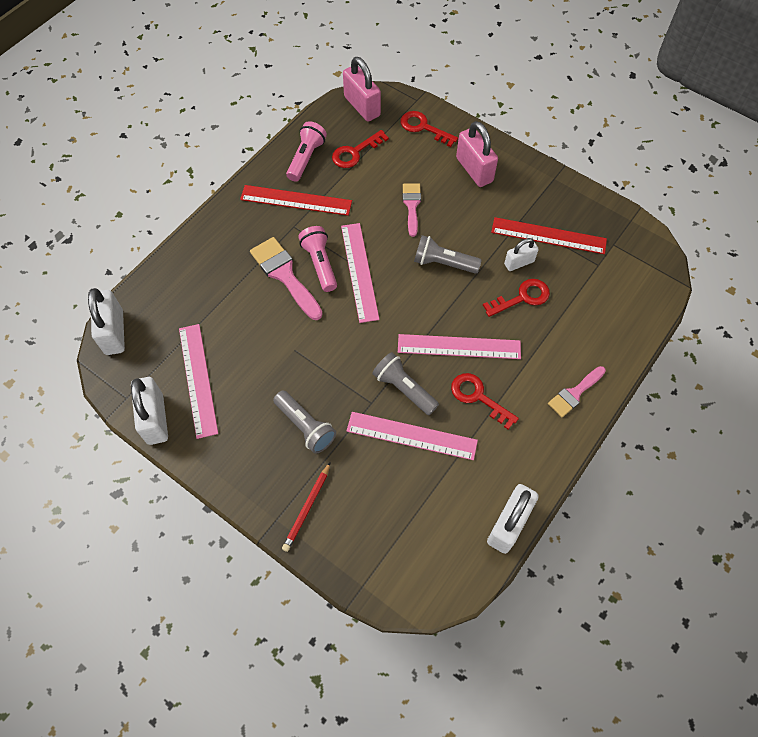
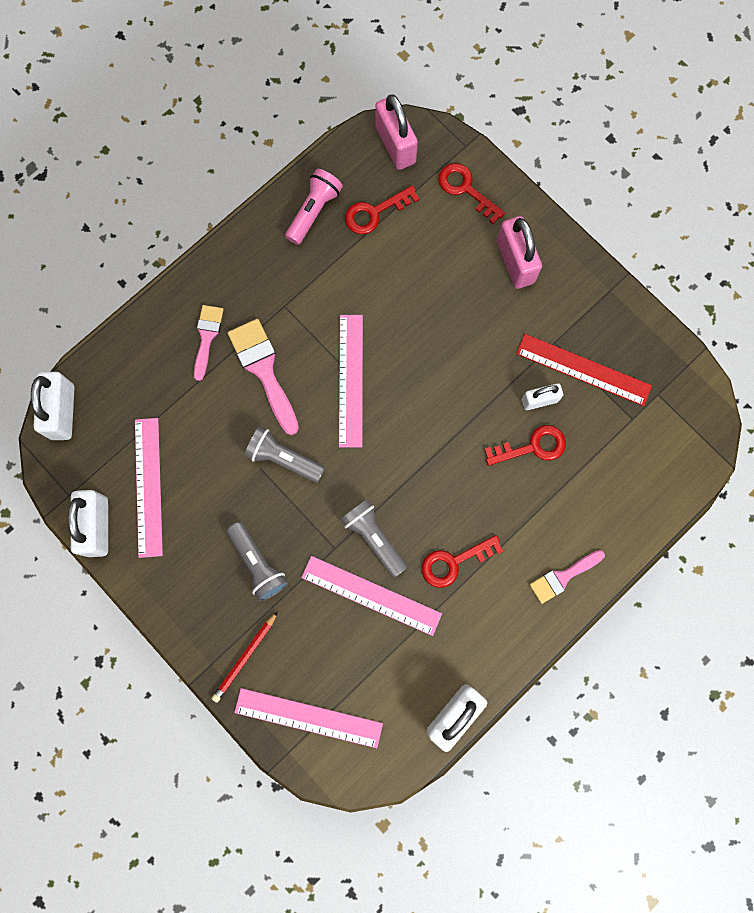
camera: 10 degrees right, 15 degrees up
red ruler [240,185,352,216] -> none
pink flashlight [298,226,337,292] -> none
pink ruler [398,334,521,359] -> pink ruler moved to [234,688,383,748]
pink brush [403,183,421,237] -> pink brush moved to [194,305,224,381]
grey flashlight [414,235,482,274] -> grey flashlight moved to [244,426,325,483]
red key [451,373,519,430] -> red key turned 75 degrees counterclockwise [422,535,503,588]

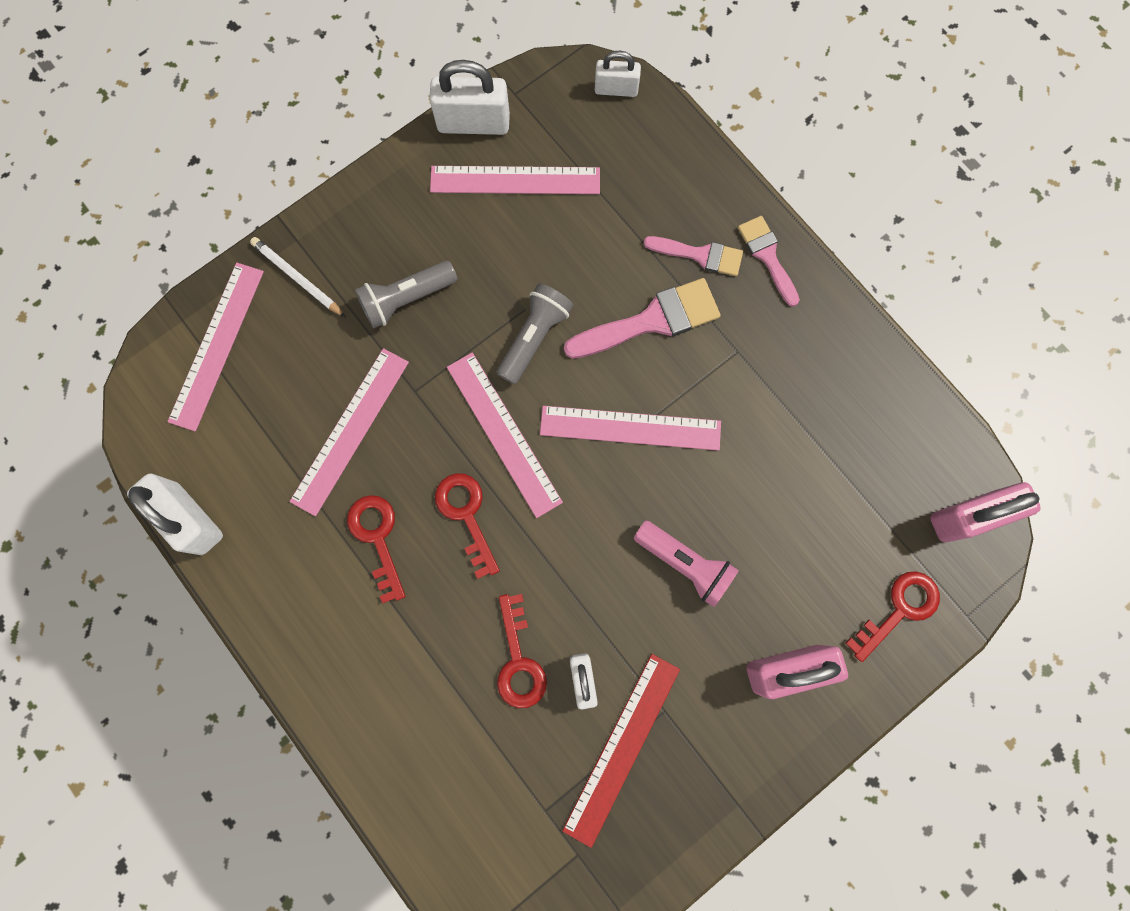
camera: 95 degrees right, 0 degrees up
white padlock [31,372,75,440] -> white padlock [595,51,641,97], size x0.61
red pencil [212,611,278,703] -> white pencil [250,237,346,318]
pink flashlight [285,169,343,245] -> pink flashlight moved to [634,521,739,607]
grey flashlight [340,499,407,577] -> none
red key [345,186,420,234] -> red key moved to [435,473,500,579]
pink brush [530,550,605,604] -> pink brush moved to [738,216,800,307]
none -> pink ruler [447,352,563,518]

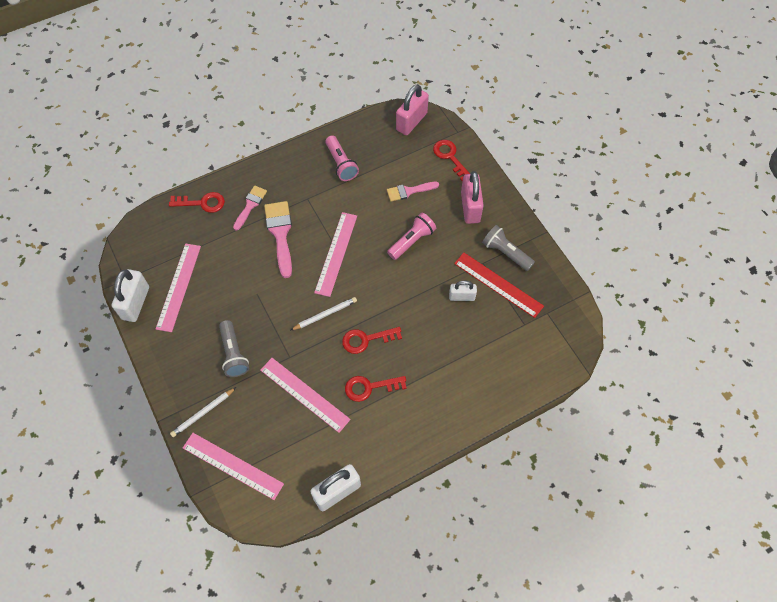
camera: 80 degrees left, 15 degrees down
pink ruler [447,352,563,518] -> white pencil [290,297,357,331]
grey flashlight [497,283,573,384] -> grey flashlight moved to [482,225,535,271]
red key [497,594,547,708] -> red key moved to [169,192,225,213]
white padlock [595,51,641,97] -> none
pink brush [738,216,800,307] -> pink brush moved to [387,182,439,202]
pink padlock [930,482,1041,542] -> pink padlock turned 45 degrees clockwise [396,84,429,135]
none -> pink flashlight [325,136,359,181]

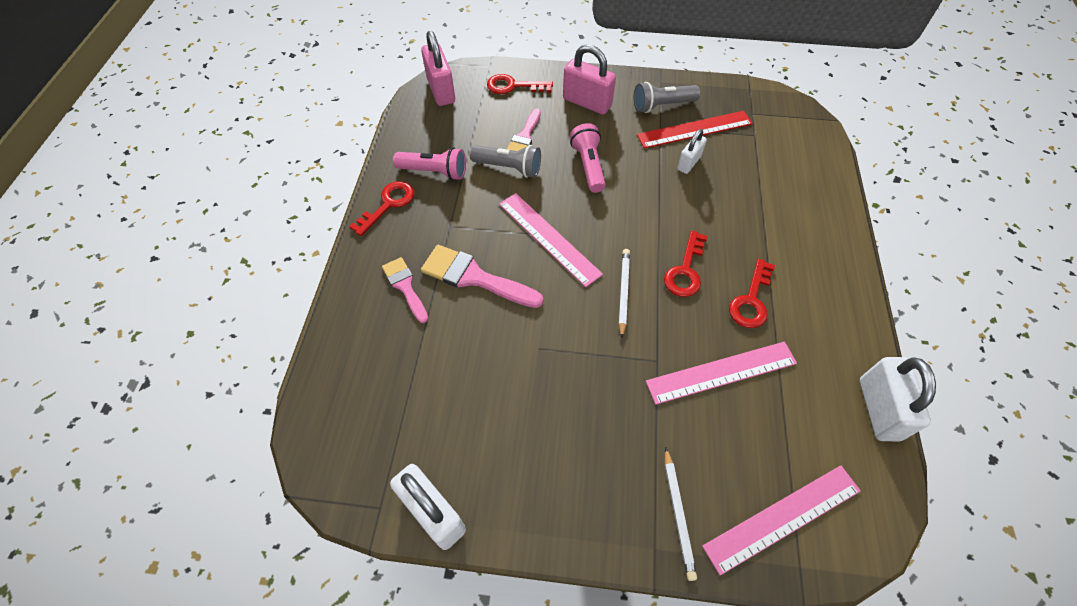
camera: 55 degrees left, 5 degrees down
pink ruler [156,243,201,332] -> none
red key [169,192,225,213] -> red key moved to [349,181,414,236]
grey flashlight [219,320,249,377] -> grey flashlight moved to [470,145,541,178]

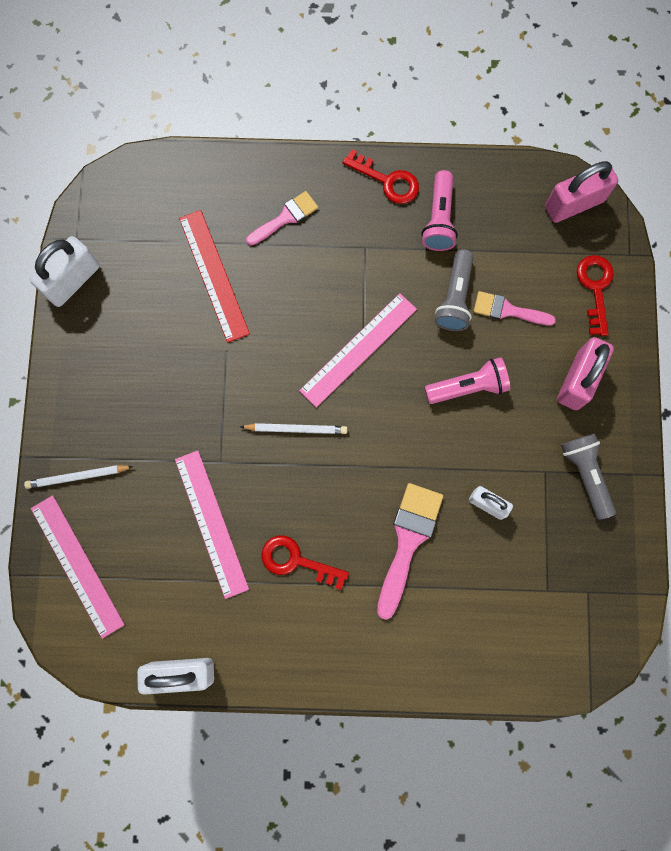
camera: 85 degrees right, 20 degrees up
pink brush [421,245,543,308] -> pink brush moved to [377,483,443,620]
red ruler [637,111,753,149] -> red ruler moved to [179,210,250,343]
red key [664,231,707,297] -> none

